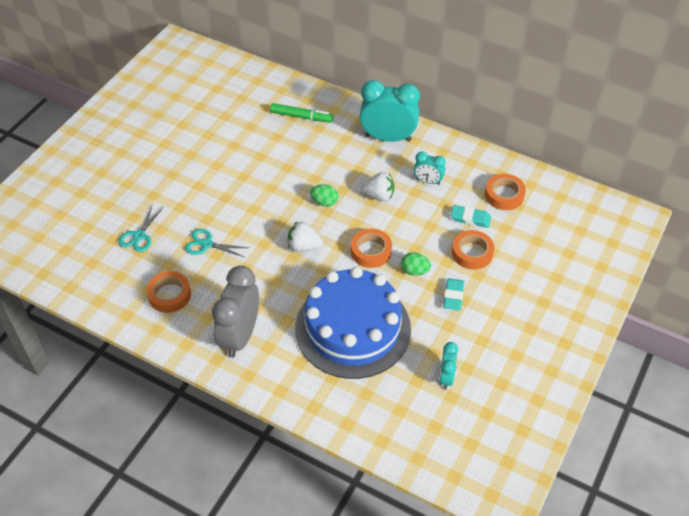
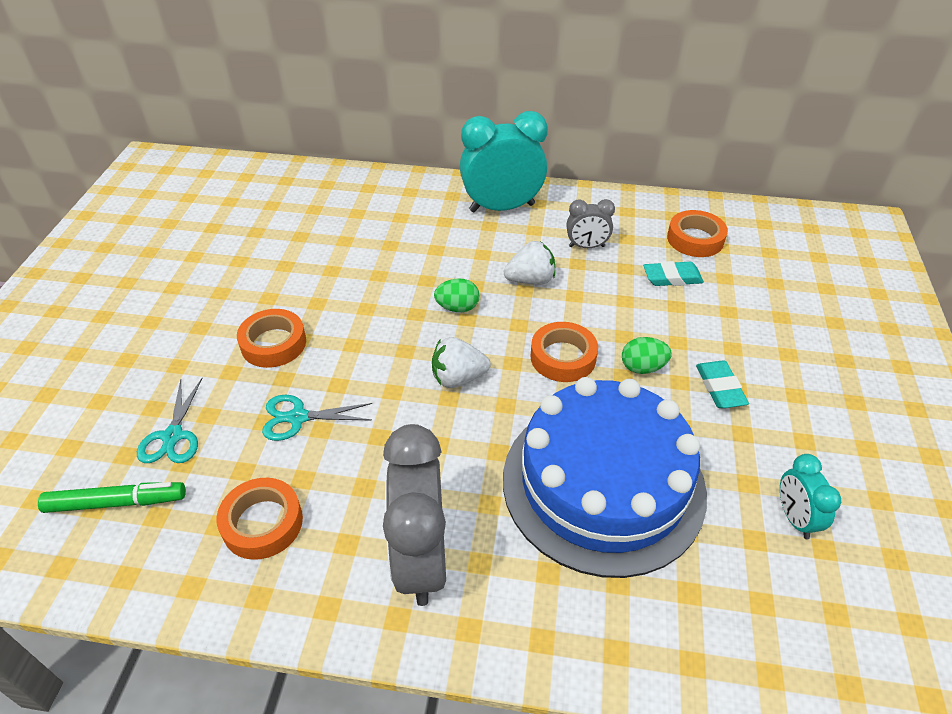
camera: 20 degrees left, 5 degrees down
green marker [270,103,334,123] -> green marker moved to [38,482,186,513]
turquoise clock [414,151,446,185] -> grey clock [566,199,615,248]
orange tape [452,230,494,270] -> orange tape moved to [237,309,306,368]

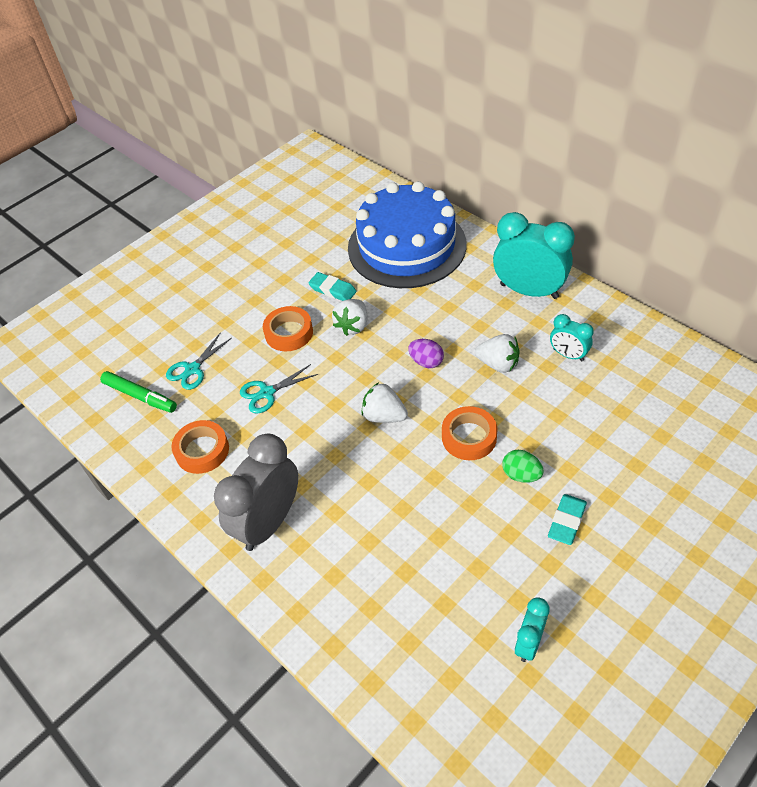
camera: 40 degrees right, 5 degrees up
turquoise scissors [262,395,372,441] -> turquoise scissors turned 60 degrees counterclockwise [240,364,318,414]
green egg [434,278,479,312] -> purple egg [408,339,444,368]
blue cake [503,377,707,578] -> blue cake moved to [348,181,467,288]
grey clock [566,199,615,248] -> turquoise clock [550,314,594,361]
turquoise eraser [643,261,704,286] -> turquoise eraser moved to [309,272,356,301]
orange tape [667,210,728,257] -> none
none -> white strawberry [332,299,368,336]

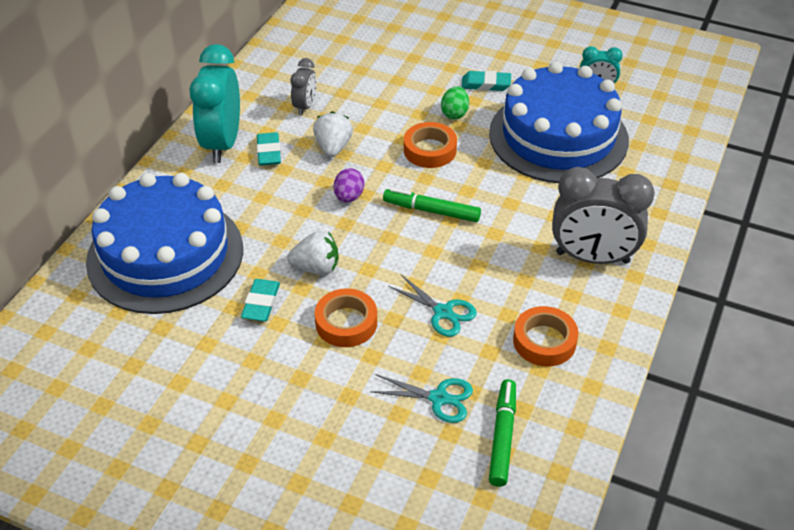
camera: 115 degrees left, 5 degrees down
white strawberry [361,382,408,423] -> green marker [383,188,481,222]
turquoise clock [550,314,594,361] -> grey clock [290,58,316,115]
none -> turquoise eraser [257,132,281,166]
none -> blue cake [489,61,629,183]

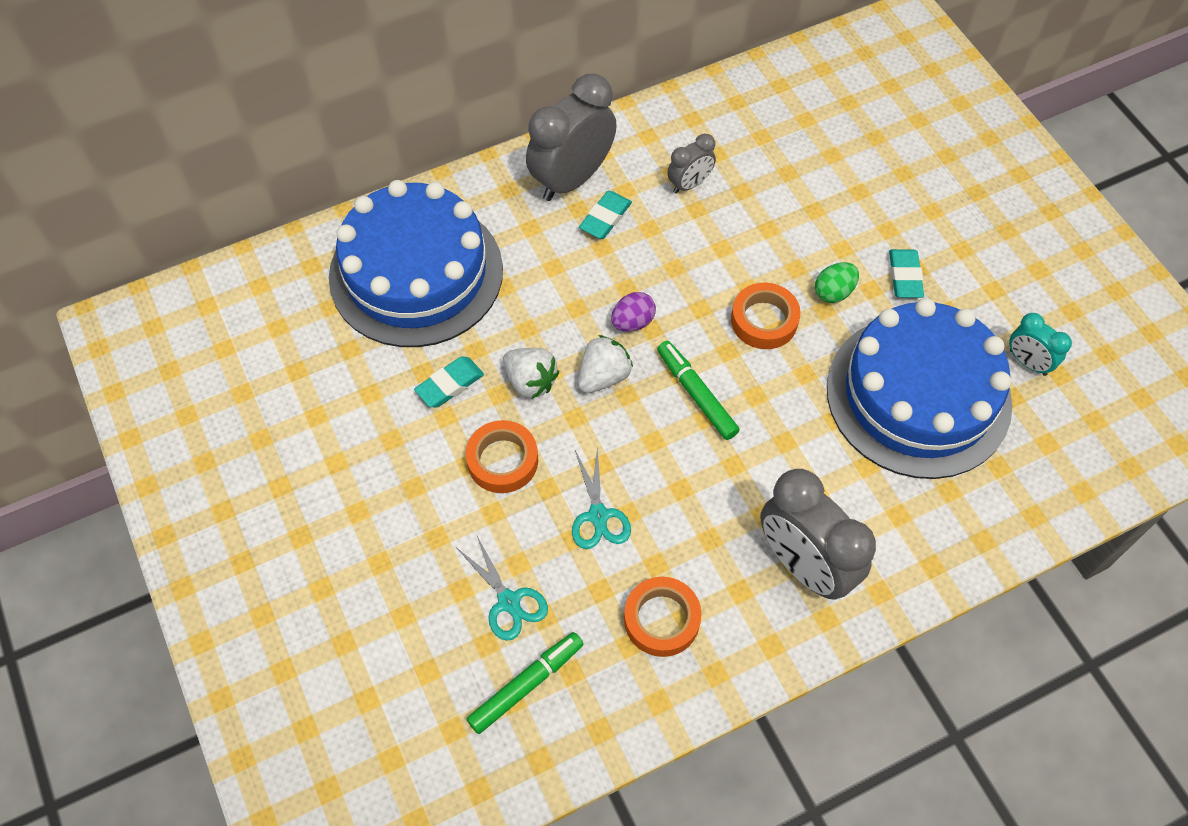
camera: 40 degrees right, 15 degrees up
turquoise clock [189,44,240,163] -> grey clock [526,74,617,201]
white strawberry [313,111,353,157] -> white strawberry moved to [578,335,633,393]
turquoise eraser [461,71,511,91] -> turquoise eraser turned 45 degrees clockwise [889,249,924,298]

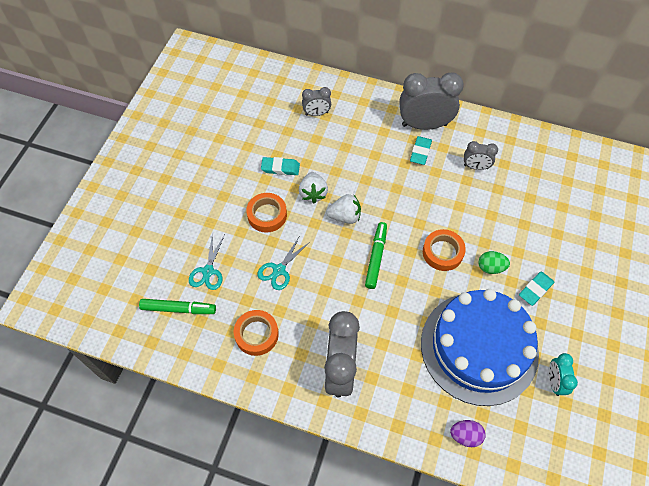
camera: 45 degrees right, 0 degrees up
blue cake [329,180,503,347] -> grey clock [302,87,331,116]
turquoise eraser [579,191,632,239] -> turquoise eraser turned 60 degrees counterclockwise [410,136,432,165]
purple egg [611,292,656,332] -> purple egg moved to [450,420,486,447]

